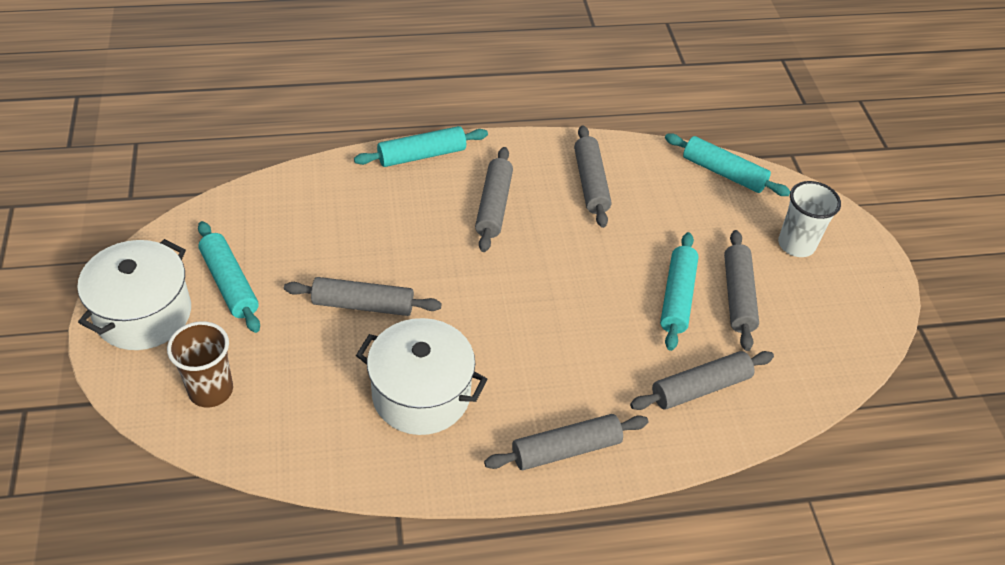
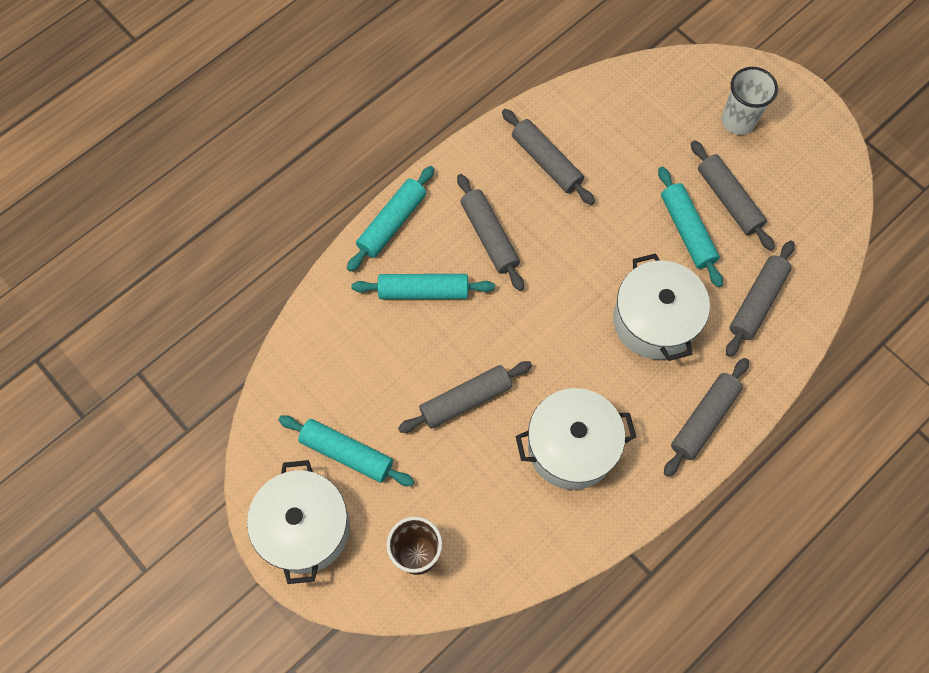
camera: 30 degrees left, 20 degrees up
turquoise rolling pin [665,133,790,196] -> turquoise rolling pin moved to [351,274,495,299]
none -> white pot [613,253,710,361]

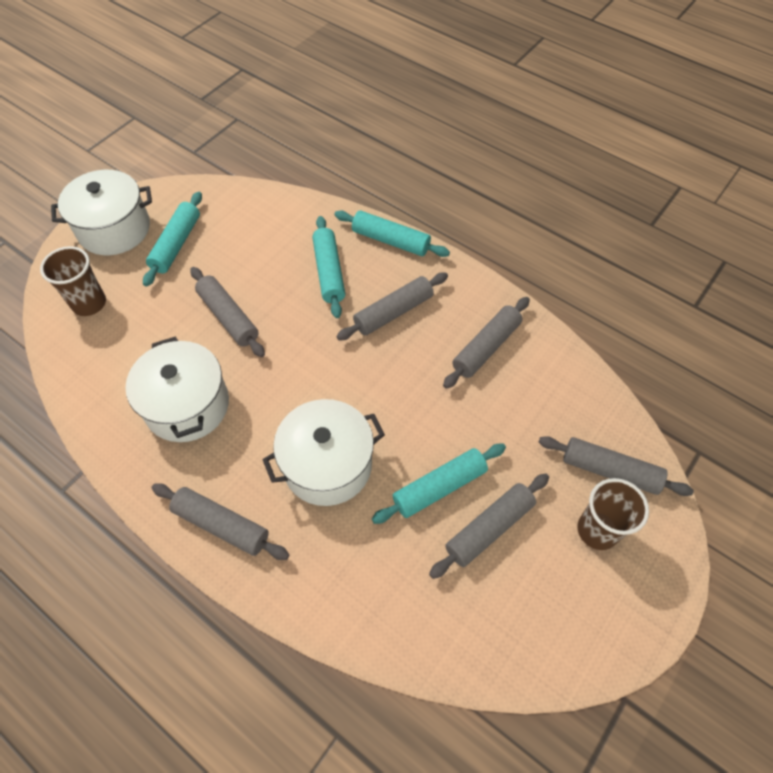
camera: 80 degrees right, 10 degrees down
white cup [722,67,778,135] -> brown cup [578,478,649,550]
grey rolling pin [726,241,795,357] -> grey rolling pin moved to [539,436,694,496]

